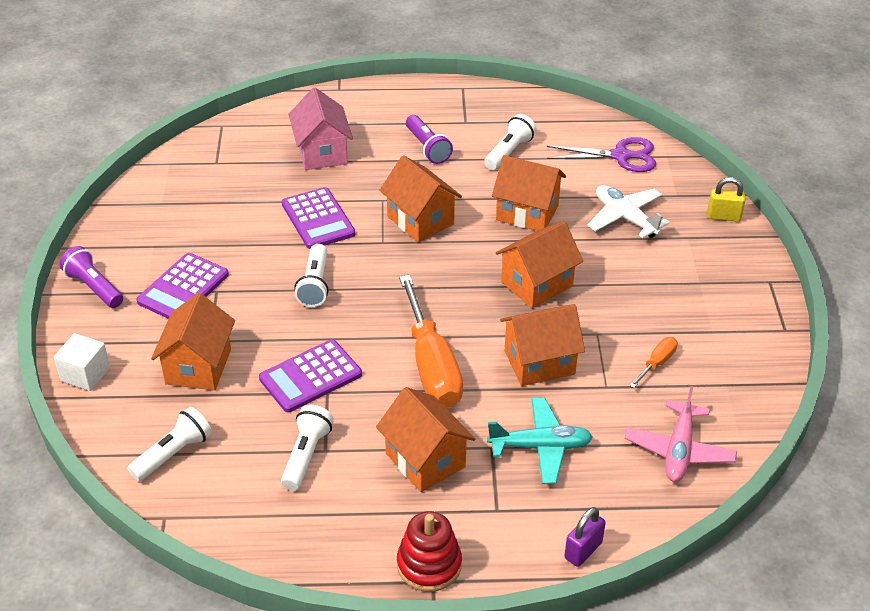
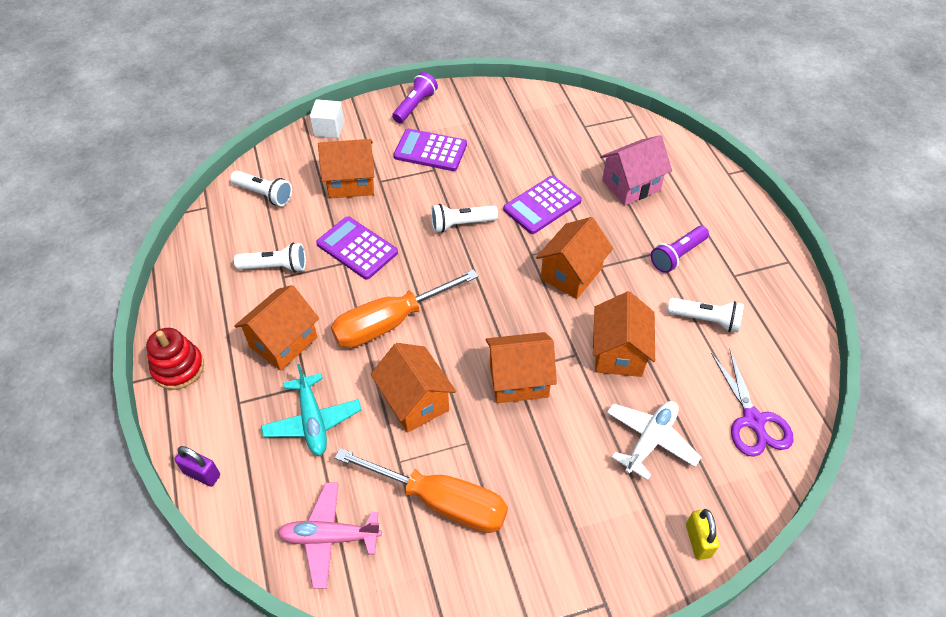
camera: 75 degrees right, 10 degrees up
orange house [496,221,583,308] -> orange house turned 45 degrees counterclockwise [486,332,557,403]
orange screwdriver [630,337,678,388] -> orange screwdriver [334,448,508,533], size x2.25

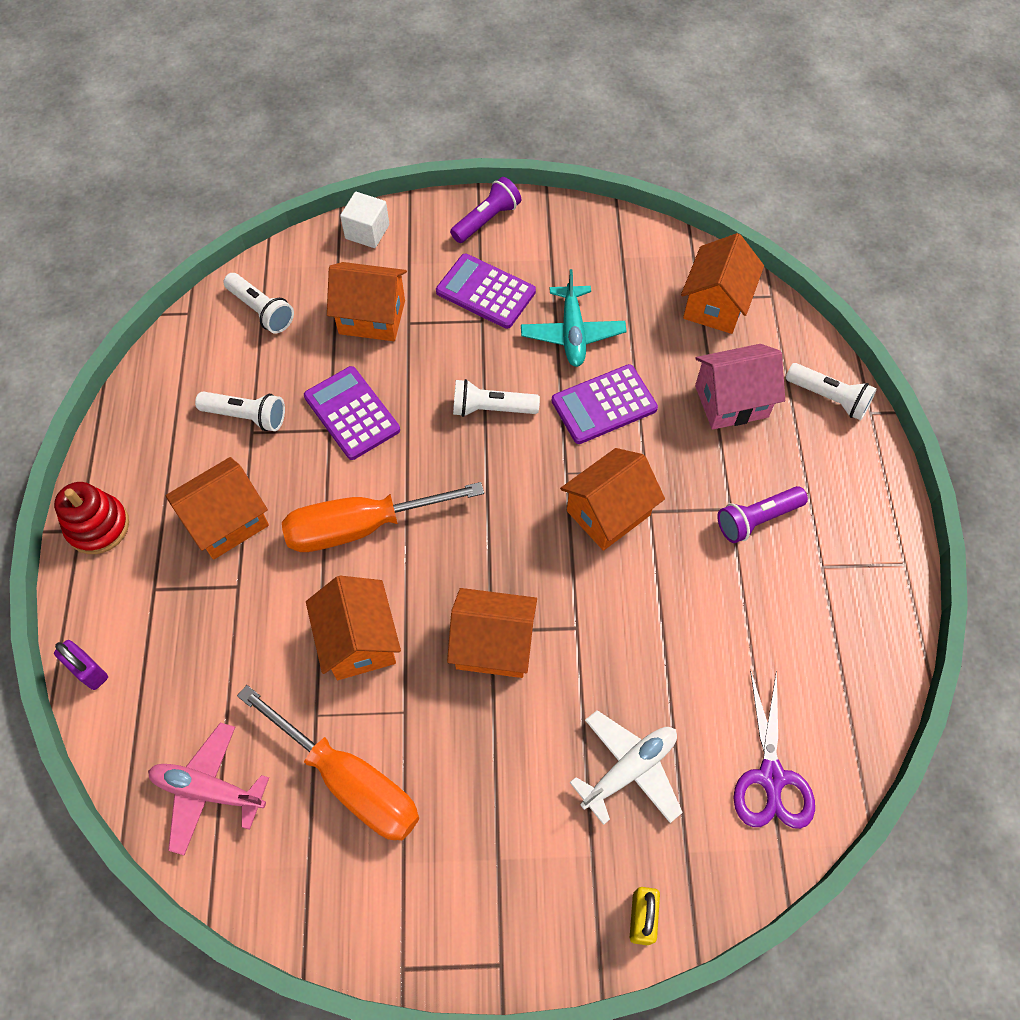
camera: 15 degrees right, 10 degrees up
turquoise plane [261,364,362,456] -> turquoise plane moved to [521,269,627,367]
orange house [593,291,655,377] -> orange house moved to [681,233,764,334]
white flashlight [668,298,744,333] -> white flashlight moved to [786,363,877,420]

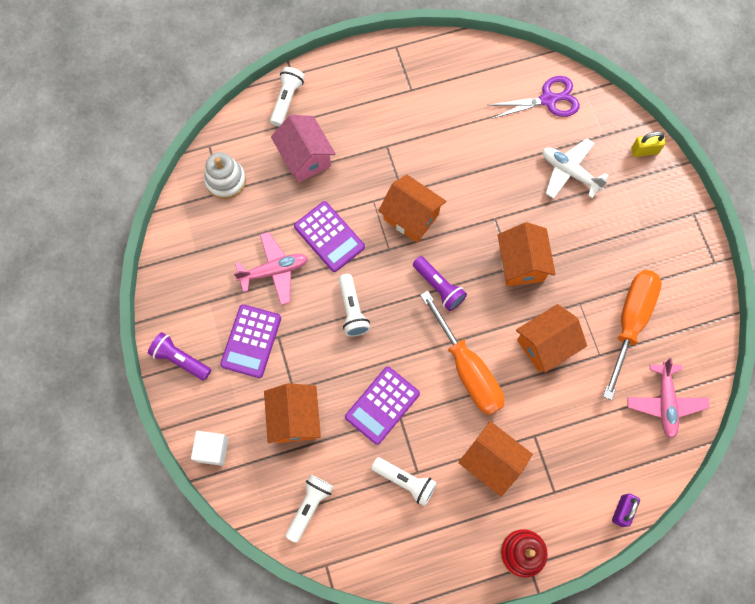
camera: 105 degrees left, 10 degrees up
white flashlight [195,392,285,431] -> white flashlight turned 120 degrees clockwise [371,457,437,506]
turquoise plane [521,269,627,367] -> pink plane [233,232,308,305]
orange house [681,233,764,334] -> white stacking toy [204,152,246,199]
purple flashlight [717,486,808,543] -> purple flashlight moved to [413,256,467,311]

